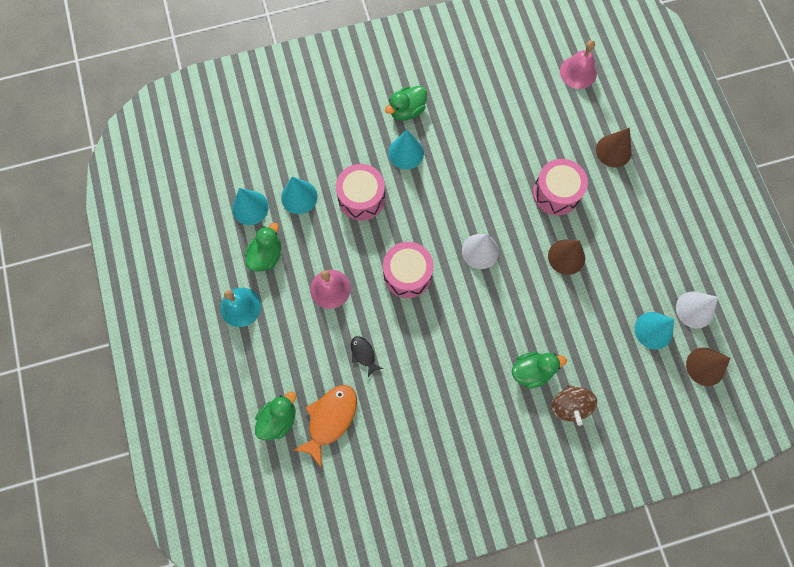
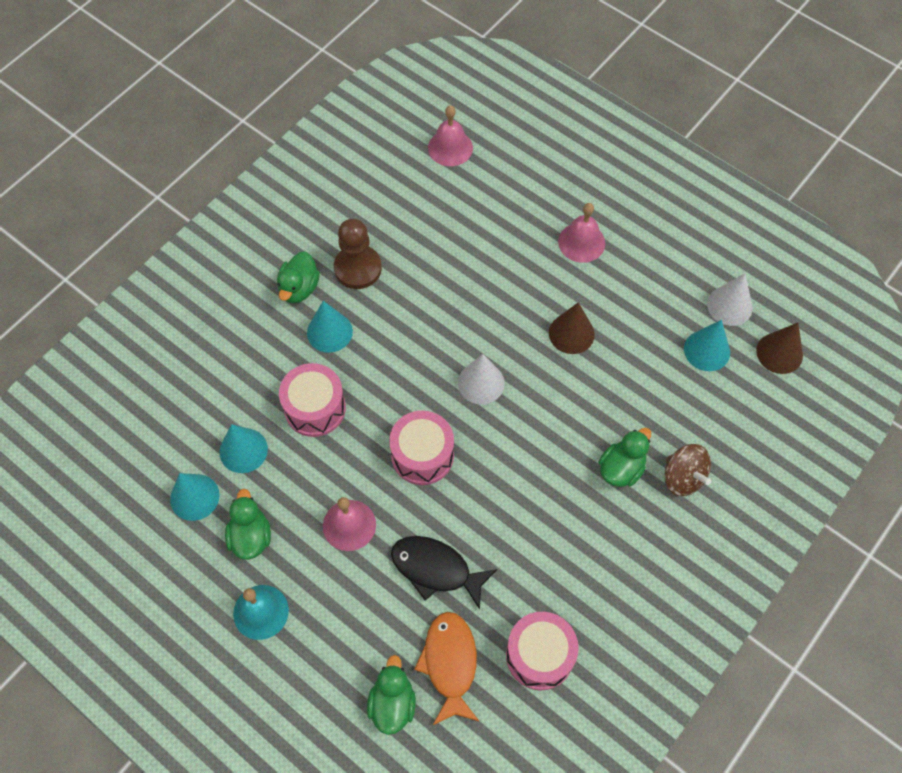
camera: 35 degrees left, 10 degrees down
black fish [351,336,383,377] -> black fish [391,536,497,610], size x1.90
pink drum [533,159,588,216] -> pink drum moved to [506,611,579,690]
brown cone [596,128,632,168] -> none
none -> brown pawn [334,219,382,289]
none -> pink bell [558,203,605,263]

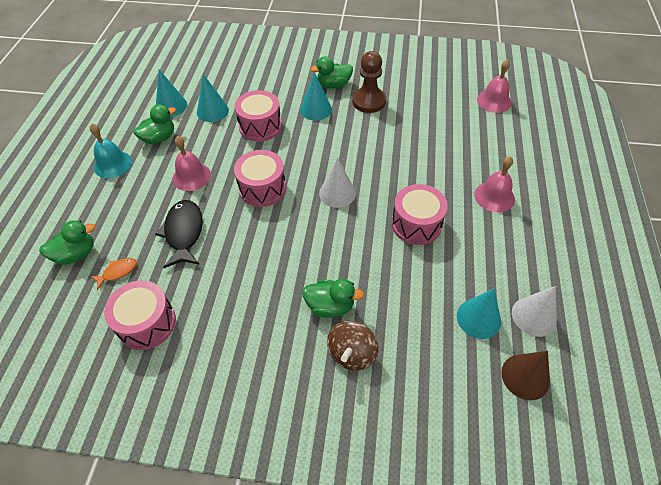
camera: 60 degrees right, 10 degrees down
orange fish [414,612,479,725] -> orange fish [90,258,137,290], size x0.53
brown cone [549,302,595,354] -> pink drum [392,184,448,245]

